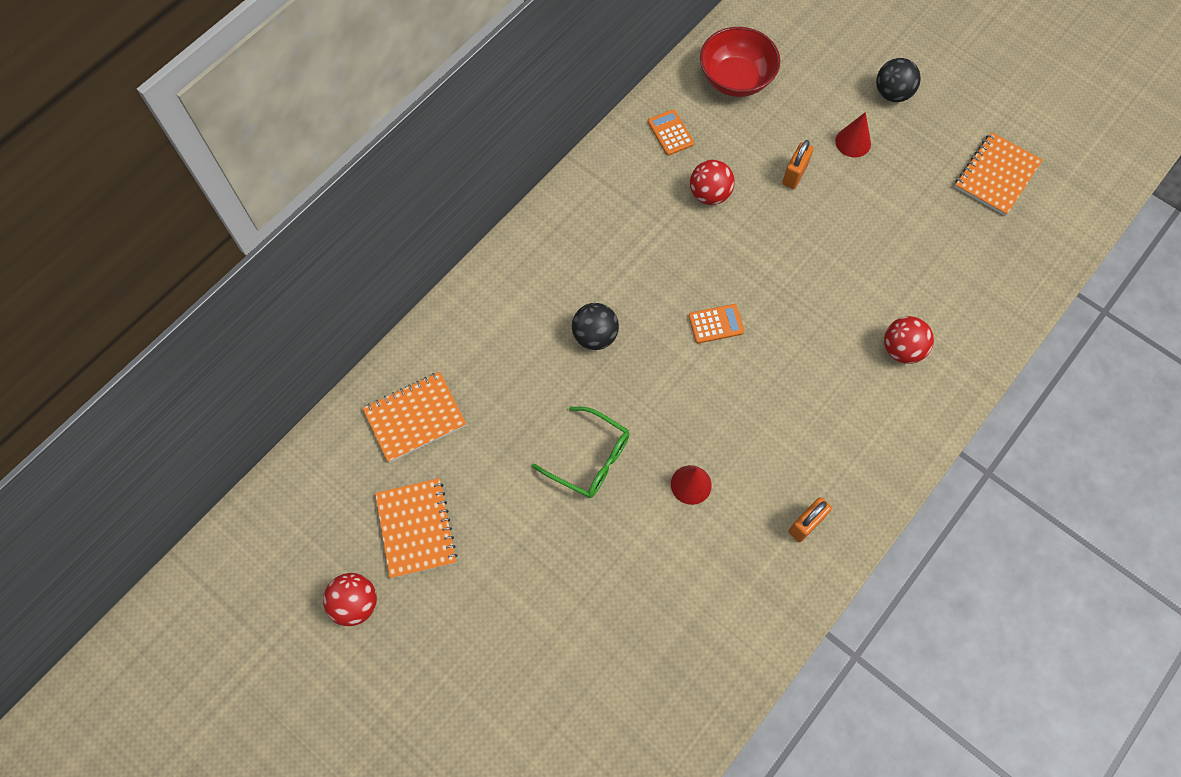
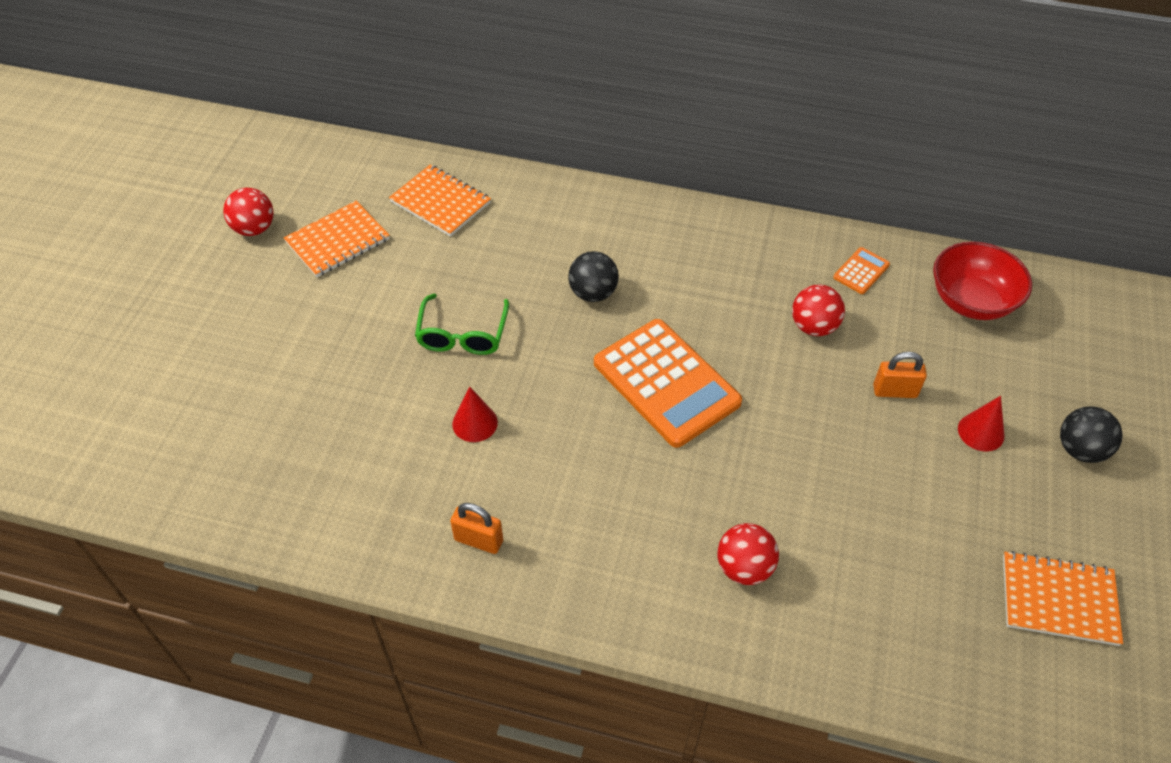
camera: 65 degrees right, 15 degrees down
orange calculator [689,304,744,343] -> orange calculator [594,319,742,448], size x2.33

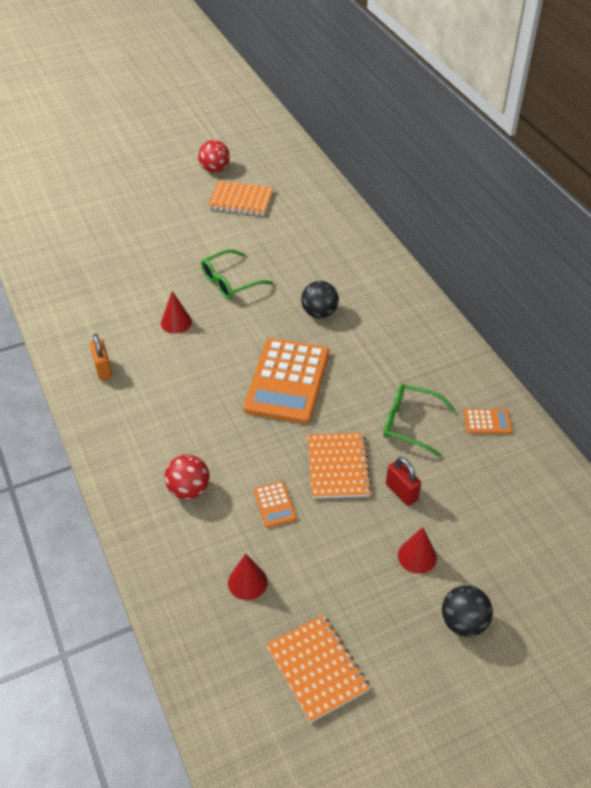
camera: 50 degrees right, 5 degrees down
orange notebook [389,164,491,237] -> orange notebook moved to [308,433,372,499]
red ball [792,285,845,336] -> green glasses [383,384,456,457]
orange padlock [873,352,927,398] -> red padlock [386,457,421,506]
red bowl [933,241,1032,320] -> none
none -> red cone [228,553,268,600]
none -> orange calculator [254,481,297,528]

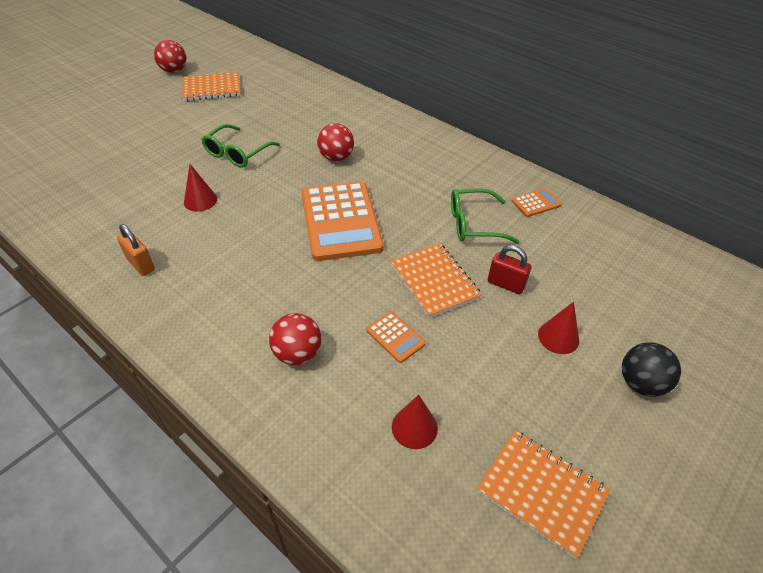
camera: 25 degrees left, 0 degrees up
black ball [301,281,339,318] -> red ball [317,123,354,161]

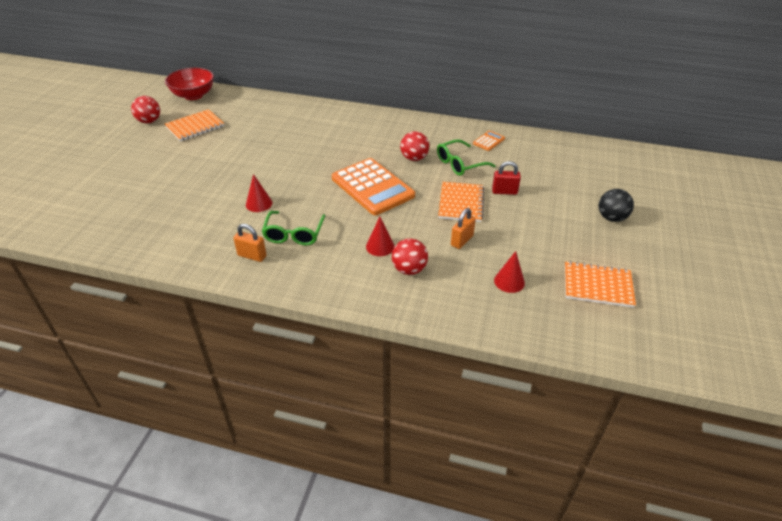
camera: 25 degrees left, 5 degrees down
green glasses [201,124,280,168] -> green glasses moved to [262,211,326,245]
red ball [317,123,354,161] -> red ball moved to [400,131,429,161]
orange calculator [366,312,426,363] -> orange padlock [451,208,476,249]
orange notebook [390,243,482,318] -> orange notebook turned 60 degrees clockwise [438,182,484,222]
red cone [538,302,579,354] -> red cone moved to [366,217,395,256]
none -> red bowl [165,68,214,100]

